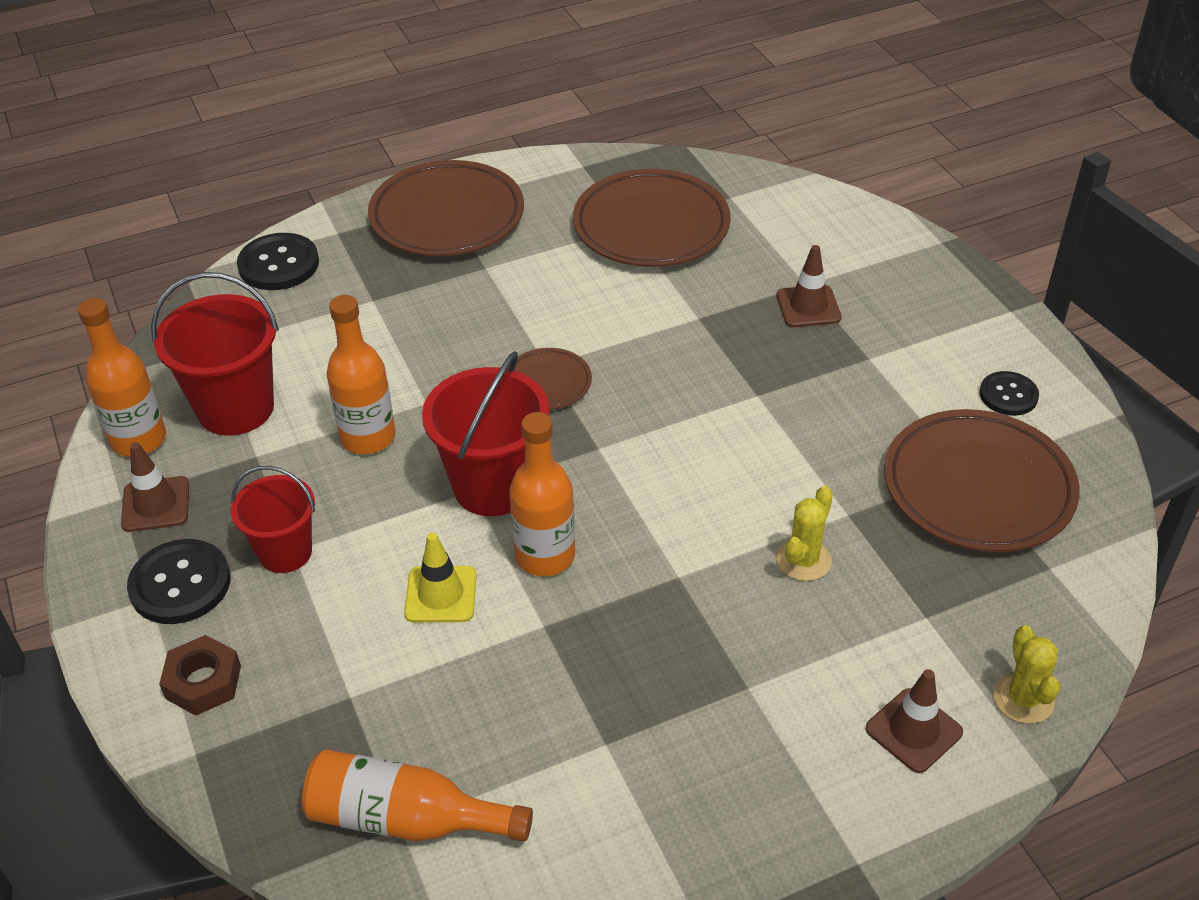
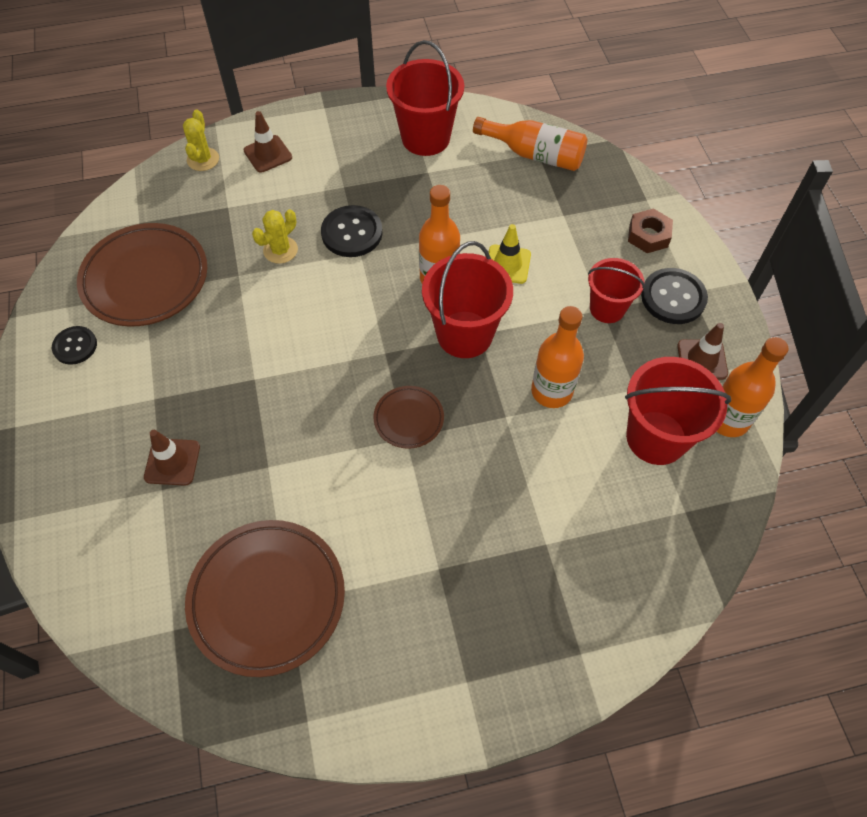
camera: 170 degrees left, 15 degrees up
black button [237,233,319,290] -> black button moved to [321,205,383,257]
brown plate [368,160,524,256] -> none
none -> red bucket [386,40,464,156]

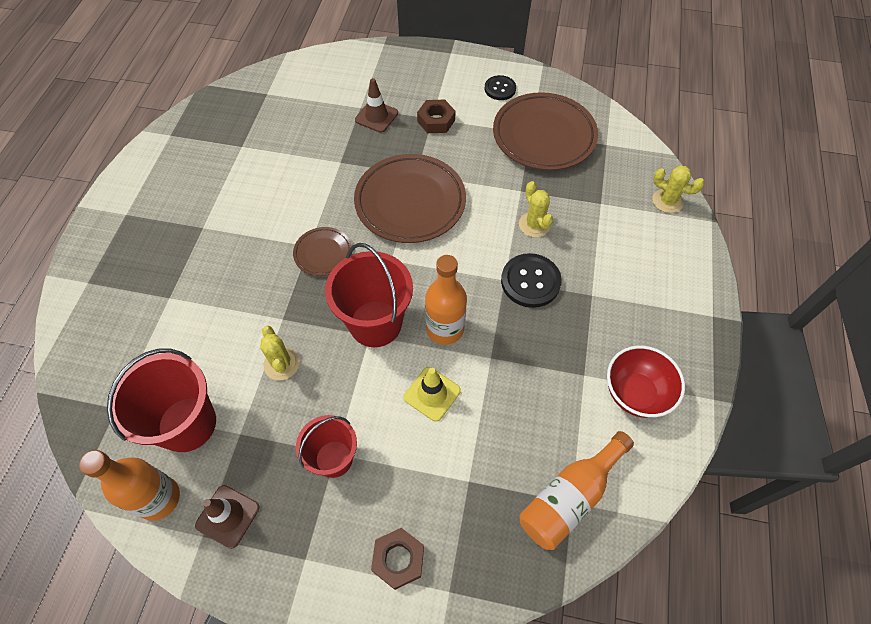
camera: 115 degrees right, 0 degrees up
brown plate [185,520,345,677] -> brown plate moved to [354,154,466,243]
brown traffic cone [244,111,292,173] -> none
red bucket [386,40,464,156] -> red bowl [607,346,685,418]
orange bottle [531,306,584,408] -> yellow cactus [260,326,300,380]
black button [641,268,708,324] -> none
none -> brown nut [417,100,456,133]

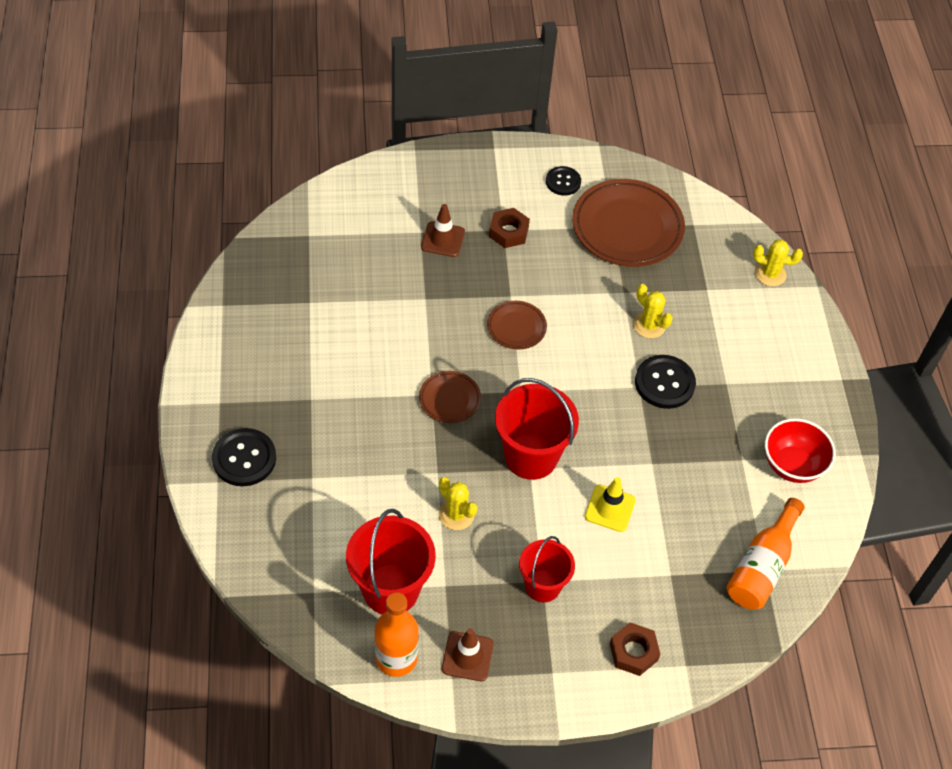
camera: 20 degrees left, 5 degrees down
brown plate [354,154,466,243] -> brown plate [487,301,547,350], size x0.50
orange bottle [425,255,467,345] -> none
none -> black button [212,428,276,486]

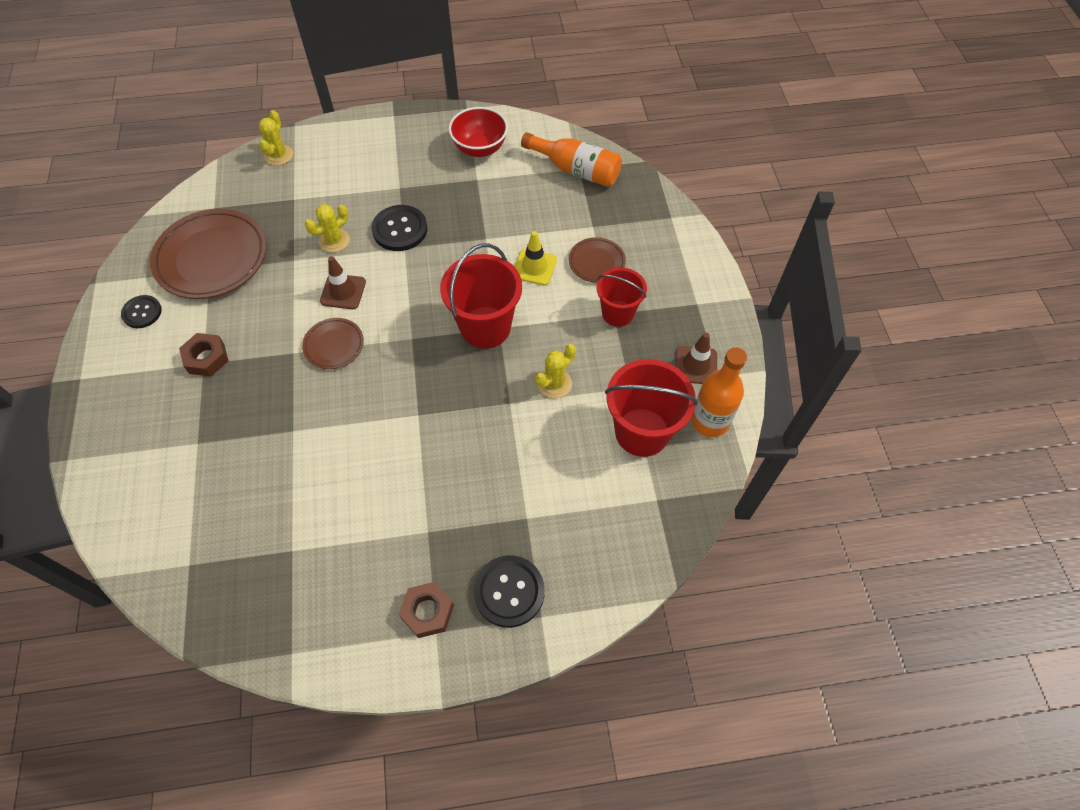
camera: 90 degrees left, 5 degrees up
brown plate [419,371,481,423] -> brown plate moved to [569,237,626,283]
brown traffic cone [421,204,465,257] -> brown traffic cone moved to [320,256,366,309]
brown nut [610,622,661,676] -> brown nut moved to [399,582,454,638]

